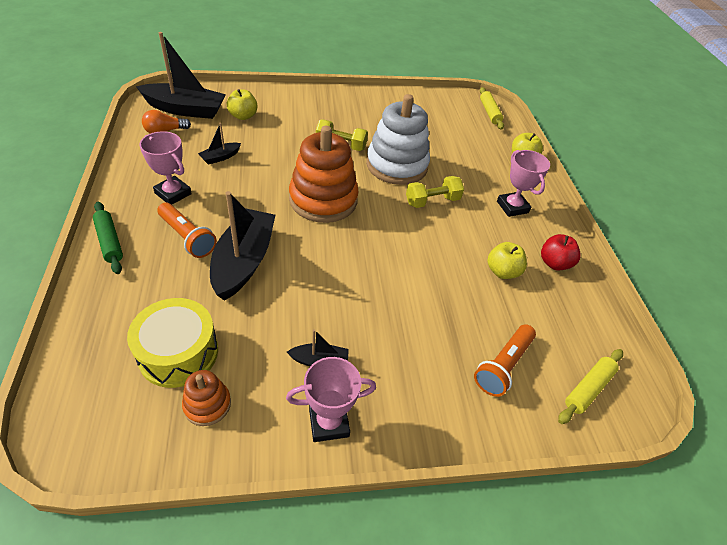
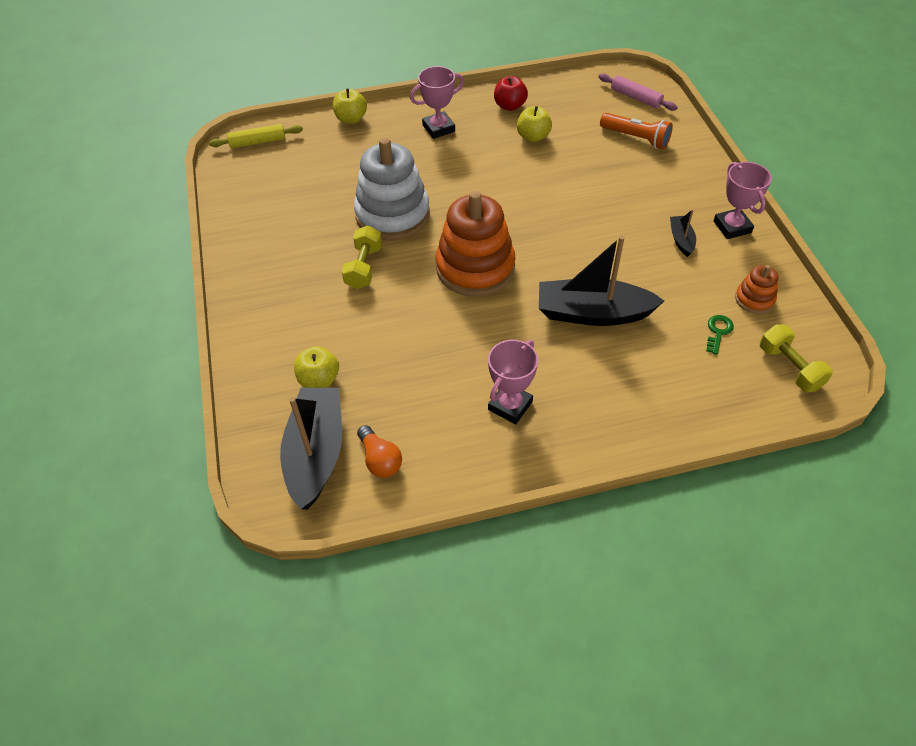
camera: 90 degrees left, 5 degrees up
green rolling pin [93,202,123,274] -> none
yellow drum [127,298,218,388] -> green key [706,315,734,355]
orange flashlight [157,203,217,258] -> none
black boat [198,123,241,165] -> none
yellow dumbbell [406,176,464,208] -> yellow dumbbell moved to [760,325,833,392]
yellow rolling pin [558,349,623,424] -> pink rolling pin [599,74,678,111]

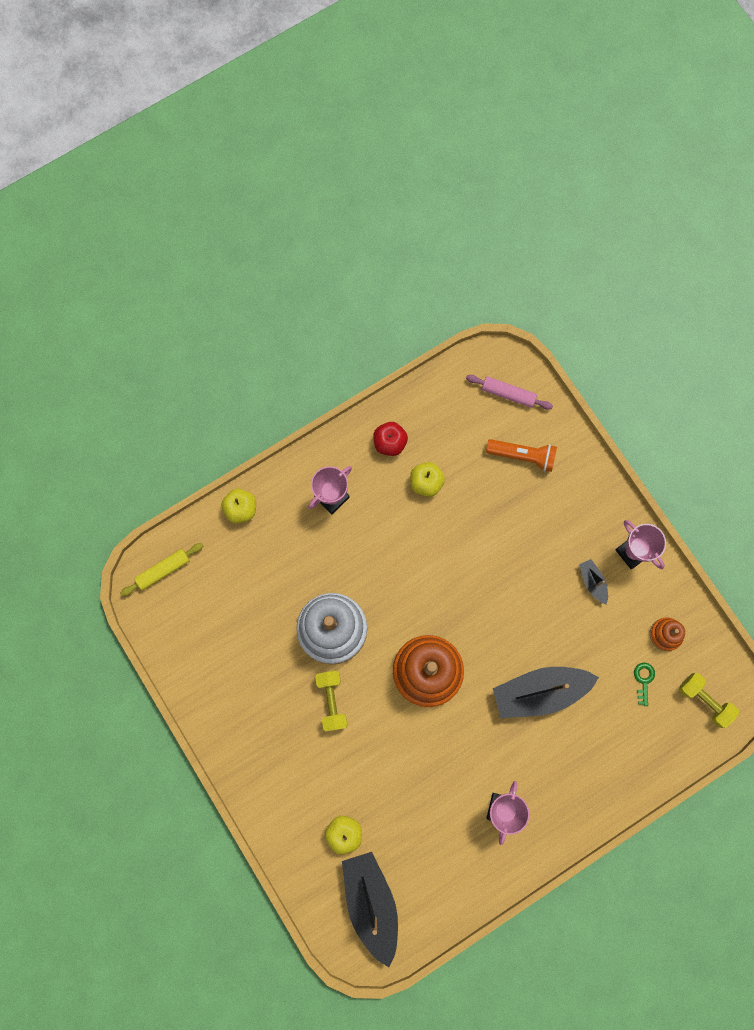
camera: 20 degrees left, 25 degrees up
orange light bulb [357,425,402,478] -> none

